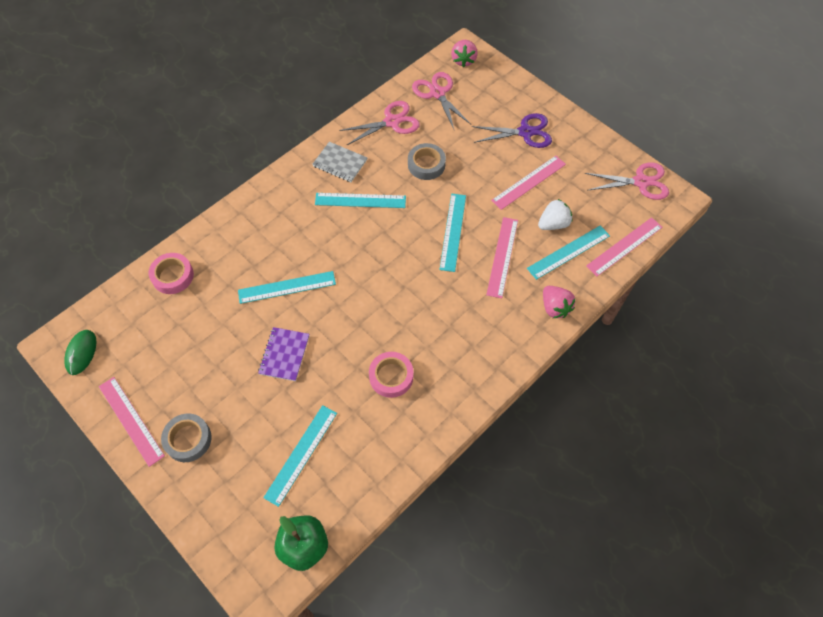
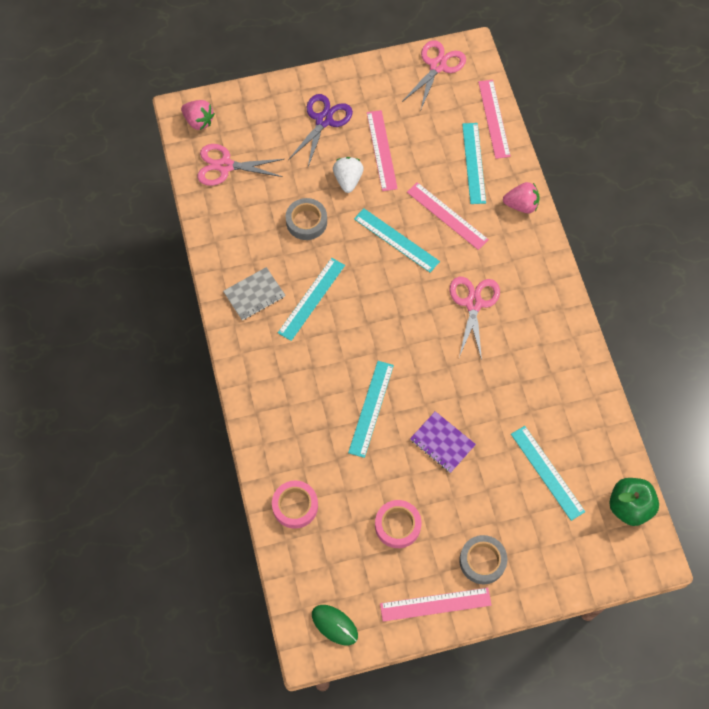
camera: 60 degrees left, 5 degrees up
pink scissors [339,101,420,145] -> pink scissors moved to [449,277,500,360]
pink tape [369,352,413,398] -> pink tape moved to [375,500,421,548]
white strawberry [538,199,572,230] -> white strawberry moved to [333,157,364,193]

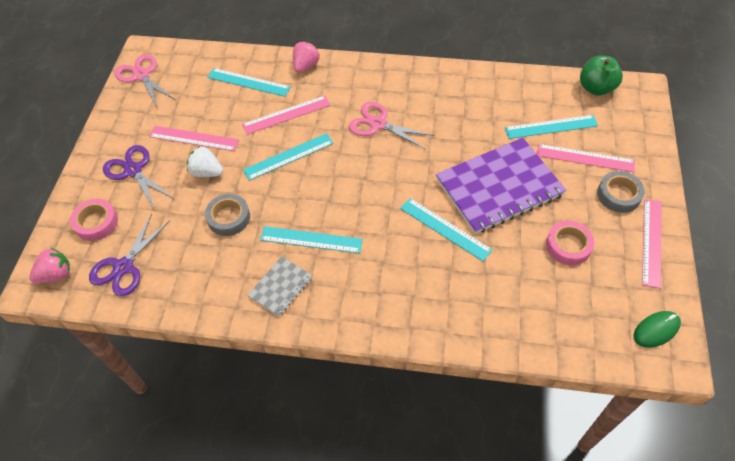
camera: 65 degrees left, 10 degrees down
pink scissors [197,144,284,186] -> purple scissors [89,213,170,296]
grey notebook [223,267,285,320] -> grey notebook turned 45 degrees clockwise [247,256,313,317]
pink tape [272,481,318,529] -> pink tape moved to [70,199,118,241]
turquoise ruler [278,258,345,341] -> turquoise ruler turned 45 degrees counterclockwise [260,226,363,254]
purple notebook [410,411,476,473] -> purple notebook [436,138,567,234], size x2.08
pink ruler [478,80,511,159] -> pink ruler moved to [537,144,635,172]

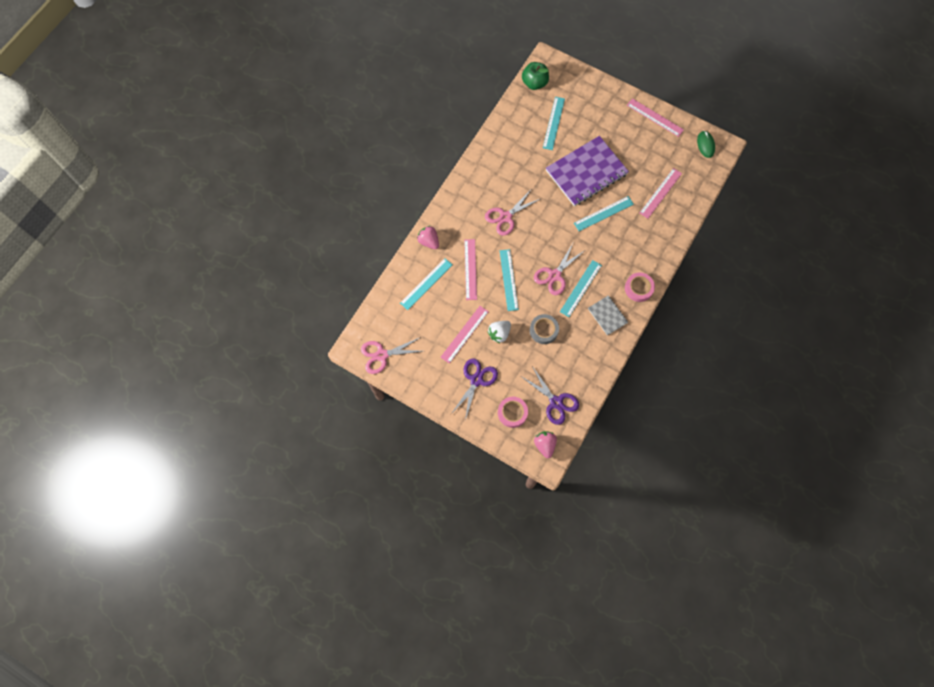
camera: 70 degrees left, 15 degrees up
purple scissors [103,145,174,210] -> purple scissors turned 135 degrees clockwise [451,359,498,420]
purple notebook [436,138,567,234] -> purple notebook turned 60 degrees clockwise [546,136,629,206]
pink ruler [537,144,635,172] -> pink ruler moved to [640,168,682,219]
pink tape [546,221,595,265] -> pink tape moved to [625,273,655,302]
grey tape [597,171,645,213] -> none
none -> pink scissors [534,244,584,295]

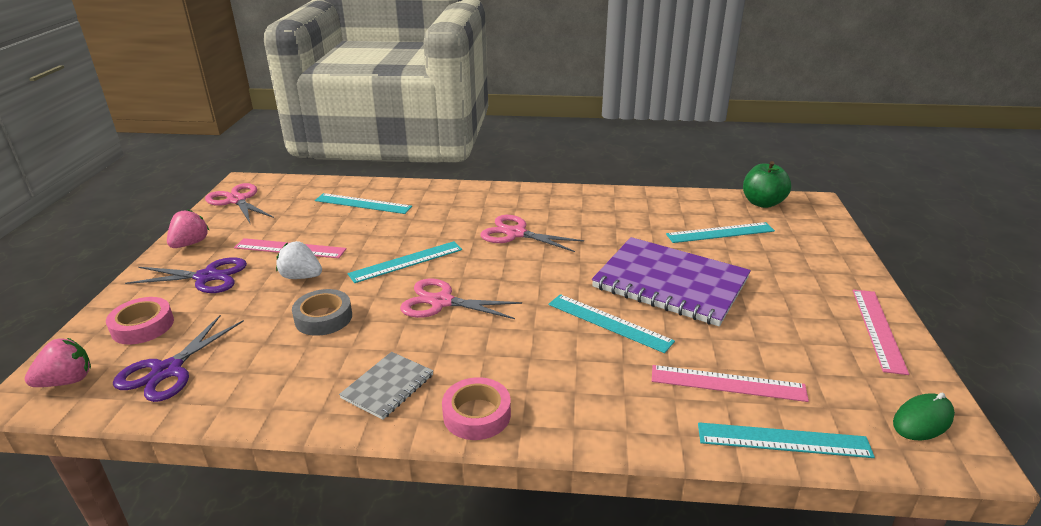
camera: 65 degrees right, 40 degrees down
pink strawberry [417,226,439,249] -> pink strawberry moved to [167,209,209,248]
pink ruler [464,239,477,300] -> none
turquoise ruler [560,260,602,317] -> turquoise ruler moved to [698,422,875,458]

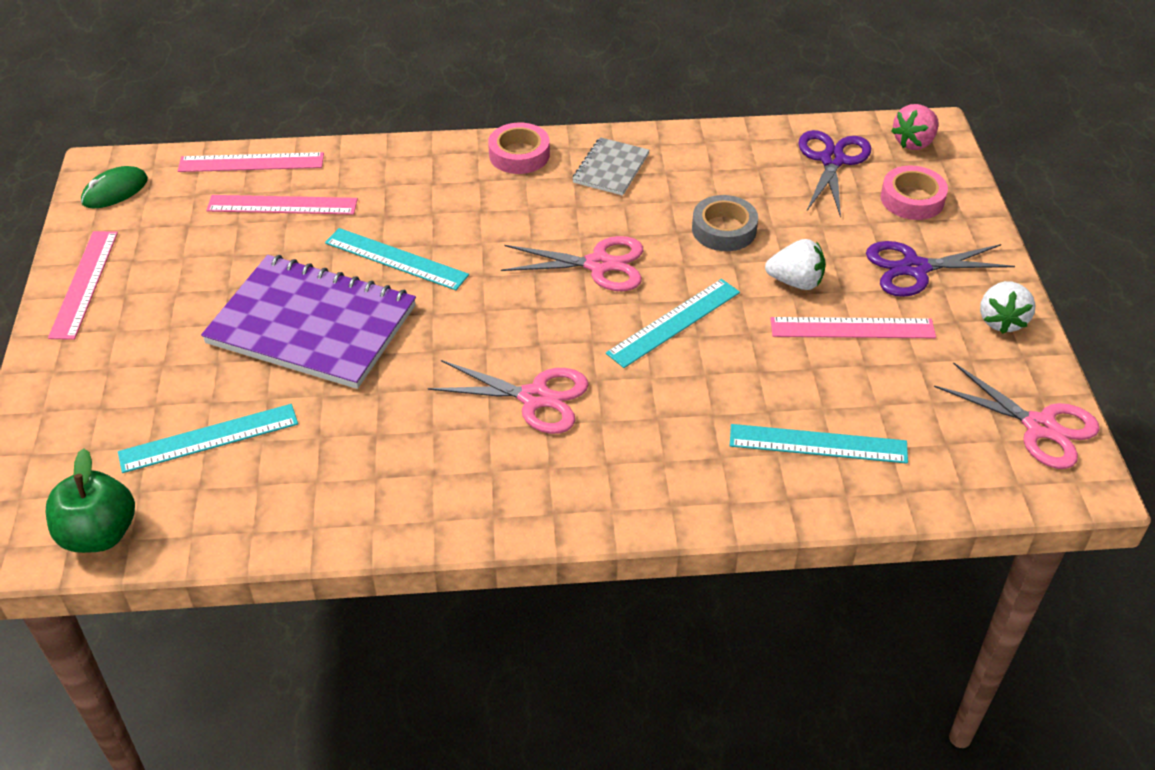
camera: 170 degrees right, 15 degrees up
pink strawberry [167,209,209,248] -> white strawberry [980,281,1036,334]
turquoise ruler [698,422,875,458] -> pink ruler [178,152,324,172]

